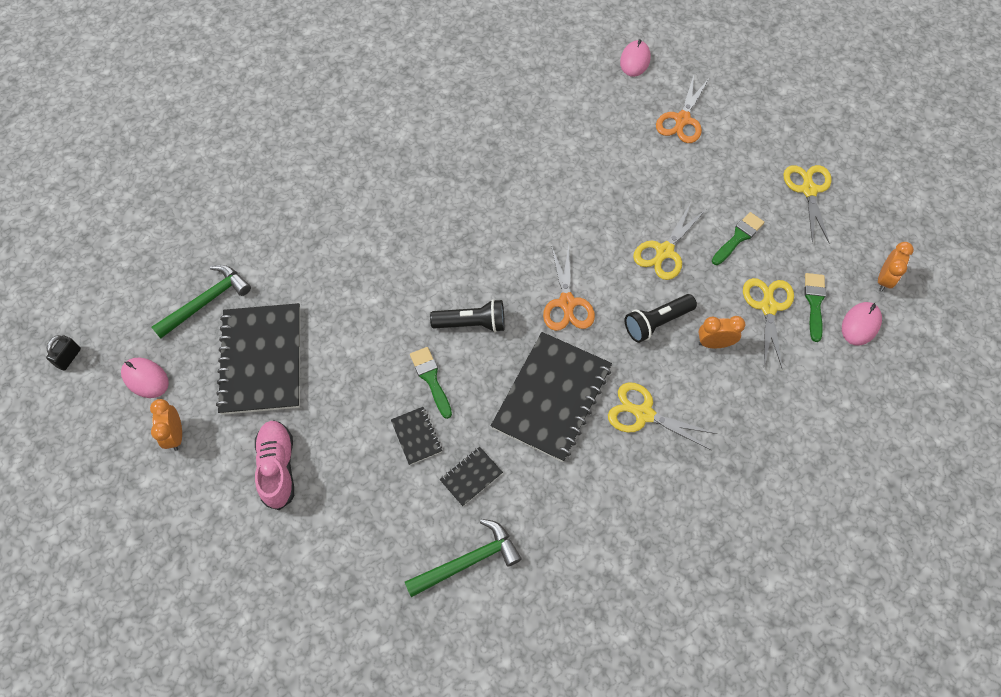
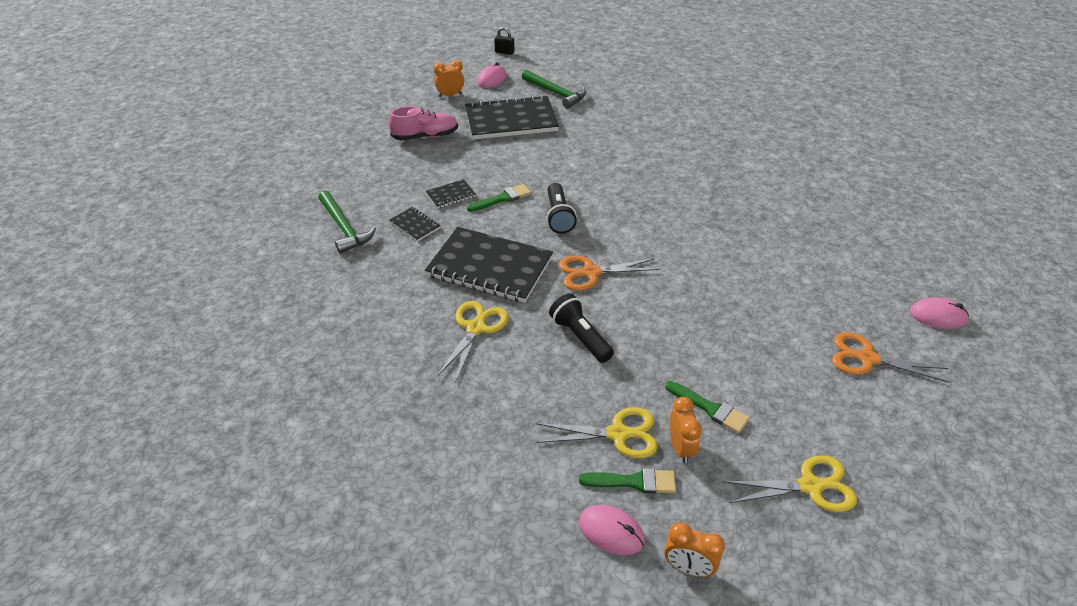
camera: 85 degrees right, 20 degrees down
yellow scissors [633,203,706,280] -> none
orange clock [699,316,745,348] -> orange clock moved to [670,397,702,464]

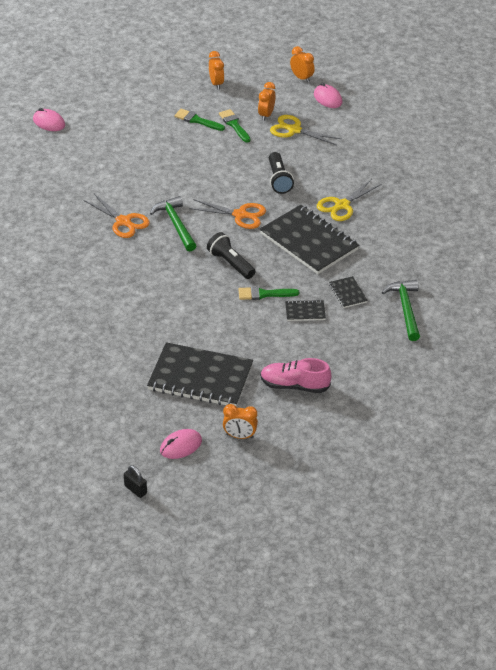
camera: 155 degrees left, 0 degrees up
green hammer [522,70,586,109] -> green hammer moved to [150,196,196,251]
black flashlight [547,183,577,234] -> black flashlight turned 60 degrees counterclockwise [207,232,256,279]
green brush [579,468,676,494] -> green brush moved to [174,109,225,131]
yellow scissors [723,455,857,512] -> orange clock [209,51,224,89]
orange scissors [832,332,950,383] -> orange scissors moved to [84,194,150,238]

